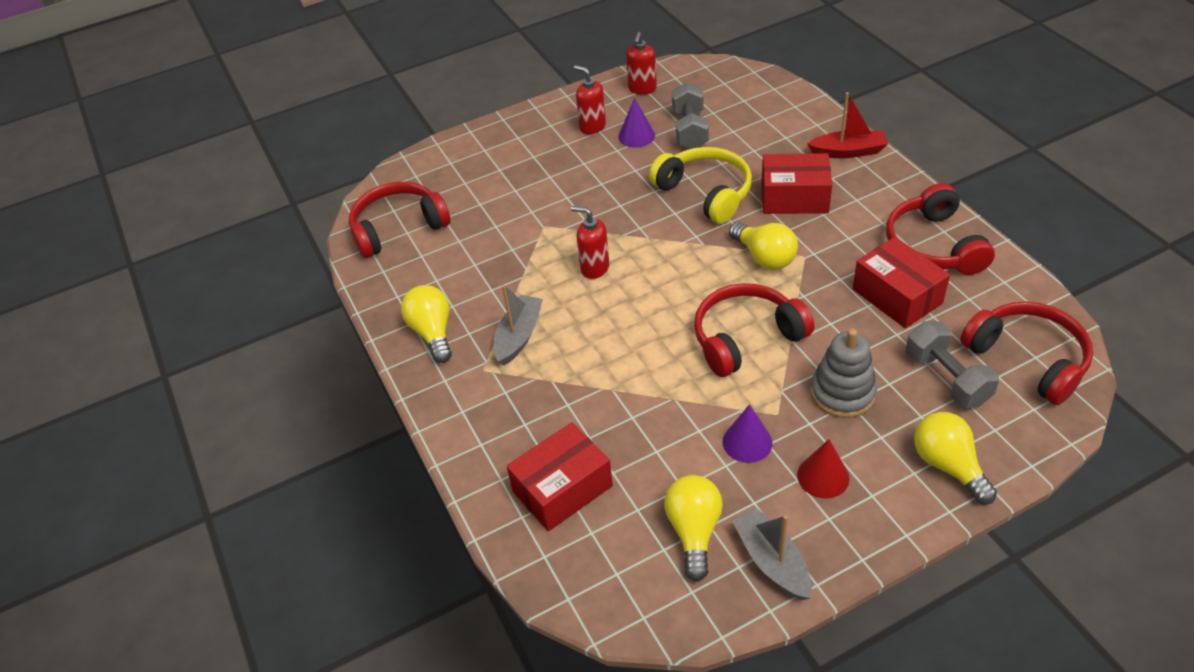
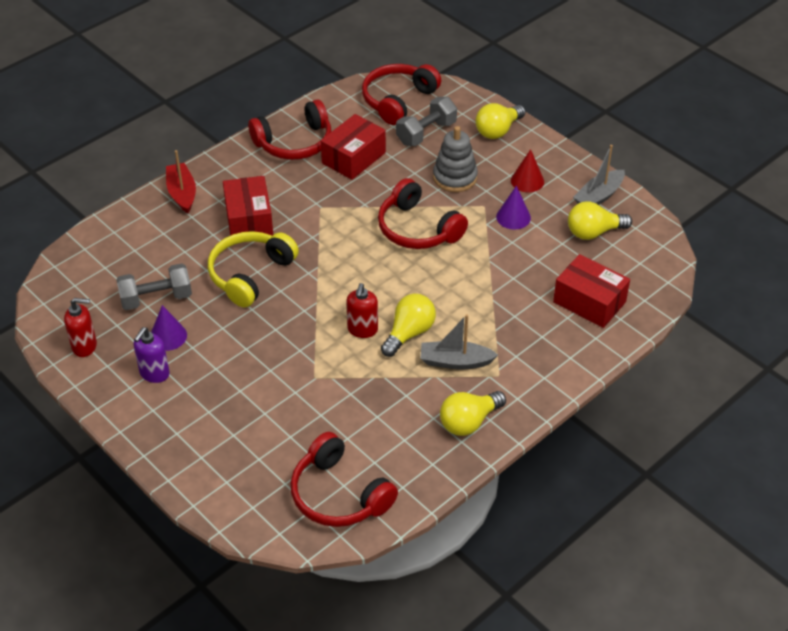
camera: 110 degrees left, 0 degrees up
red soap dispenser [574,65,606,134] -> purple soap dispenser [134,327,170,383]
yellow light bulb [729,222,798,270] -> yellow light bulb moved to [381,294,436,357]

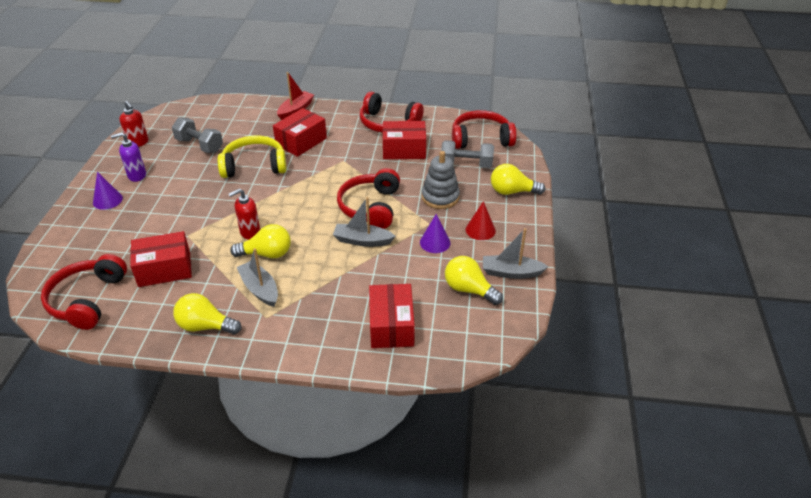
camera: 50 degrees right, 5 degrees down
purple cone [151,305,187,351] -> purple cone moved to [93,172,123,210]
none -> red box [130,231,192,287]
none -> grey boat [333,197,396,247]

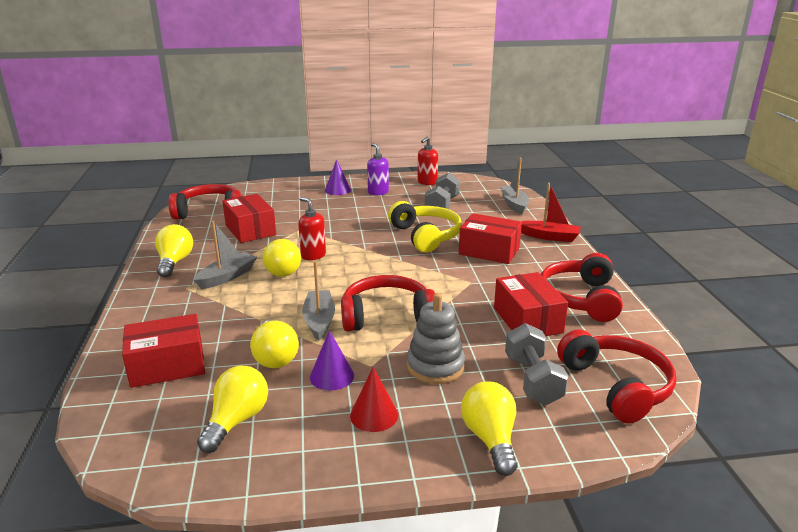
camera: 75 degrees right, 15 degrees down
grey boat [483,228,549,279] -> grey boat moved to [500,158,529,214]
none -> yellow light bulb [250,320,299,368]

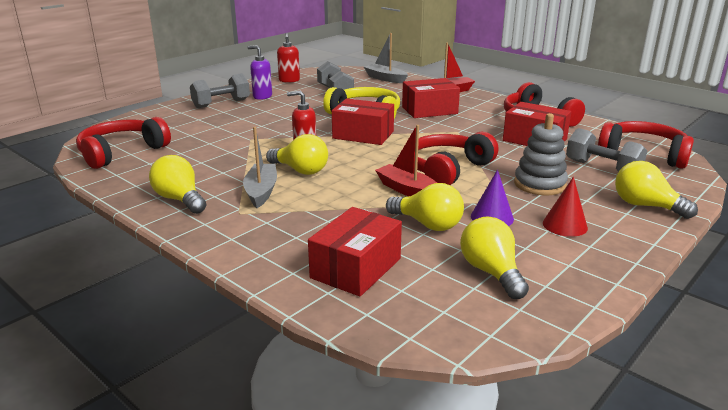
camera: 40 degrees left, 0 degrees up
red box [222,194,276,243] -> red box moved to [332,98,394,145]
grey boat [302,261,335,341] -> red boat [375,125,437,196]
purple cone [325,159,351,195] -> grey dumbbell [190,73,250,108]

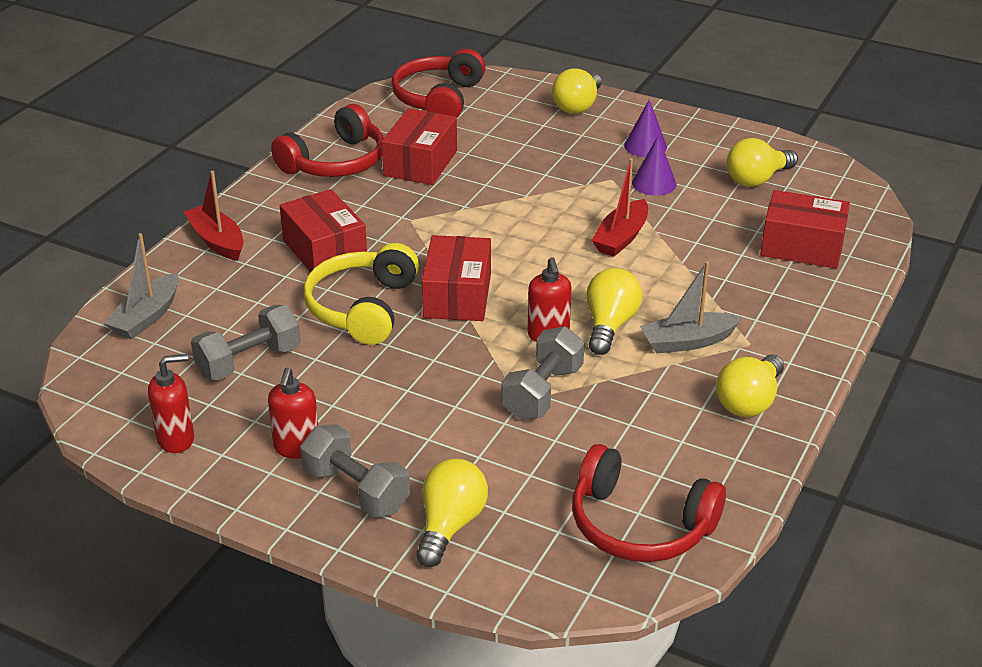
camera: 105 degrees left, 10 degrees up
purple soap dispenser [247,45,272,100] -> red soap dispenser [268,368,318,459]
yellow light bulb [386,183,464,231] -> yellow light bulb moved to [416,459,488,567]
red headphones [417,132,498,185] -> none
grey stacking toy [514,113,568,195] -> none
red cone [543,177,588,237] -> purple cone [624,99,667,157]
grey dumbbell [566,128,647,172] -> grey dumbbell moved to [501,326,585,420]

